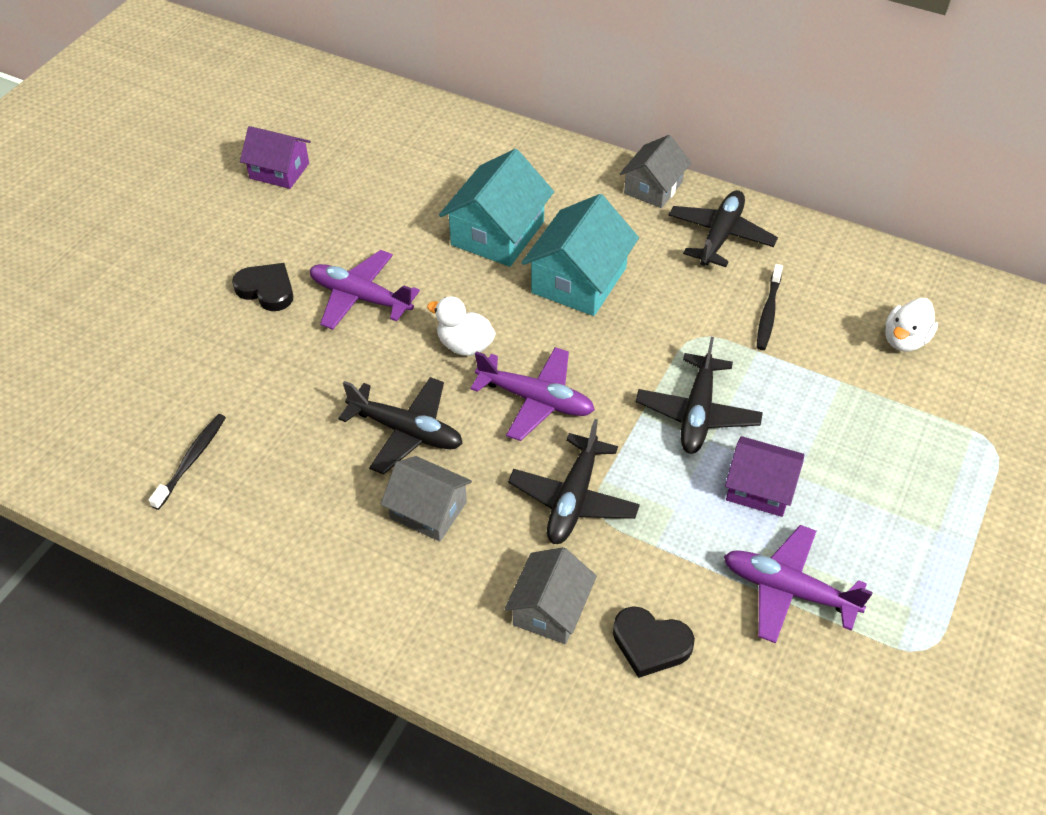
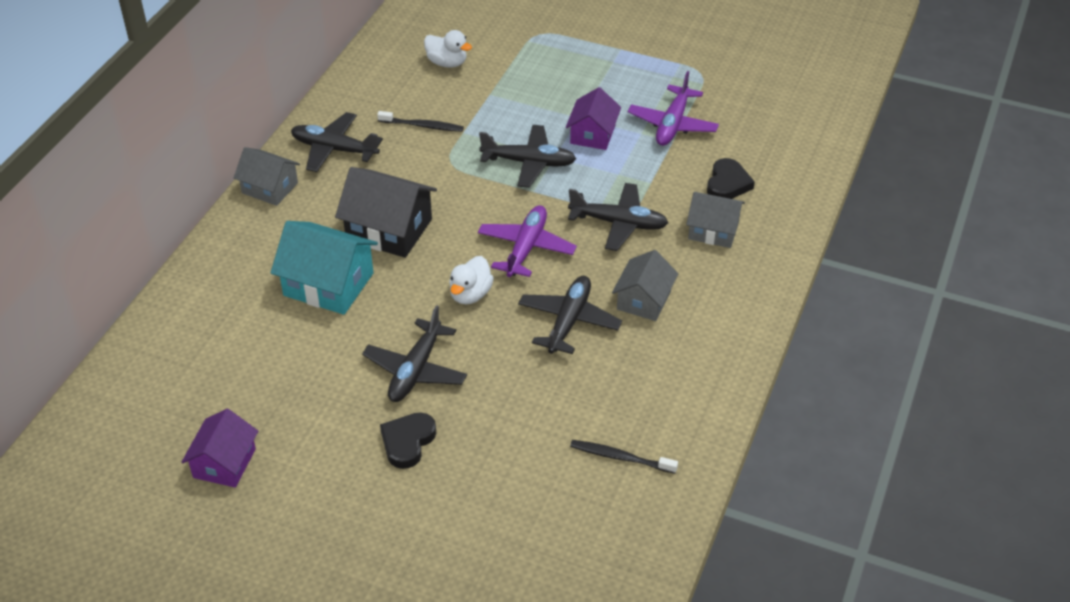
camera: 95 degrees left, 5 degrees down
purple plane [310,250,420,330] -> black plane [362,305,467,402]
turquoise house [521,194,639,316] -> black house [335,167,437,258]

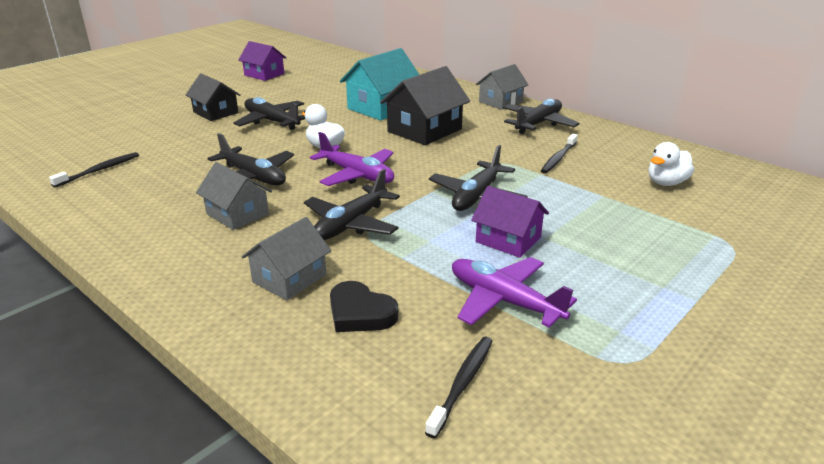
camera: 110 degrees right, 15 degrees down
black heart [380,412,436,469] -> black house [186,73,240,121]
none -> black toothbrush [425,337,492,438]

